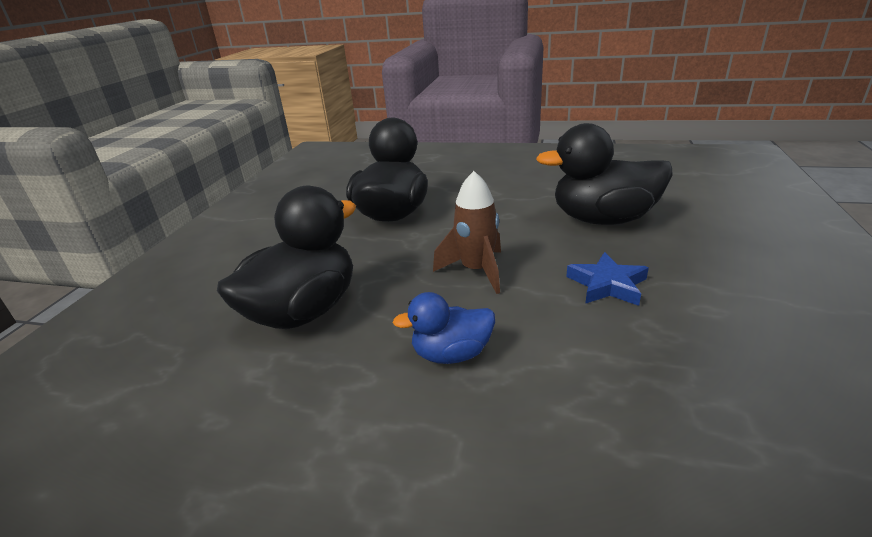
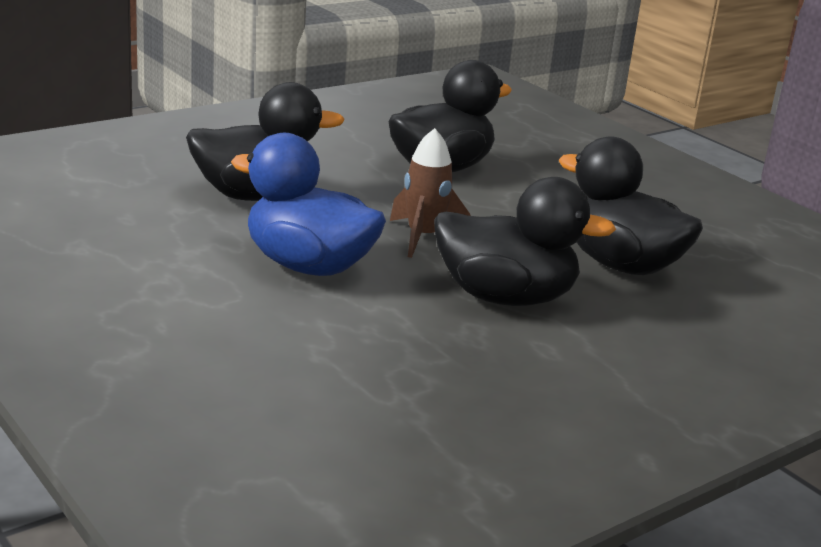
camera: 35 degrees right, 5 degrees down
blue duck [393,292,495,364] -> blue duck [231,133,386,276], size x1.86
blue star [566,252,649,306] -> black duck [434,177,616,306]

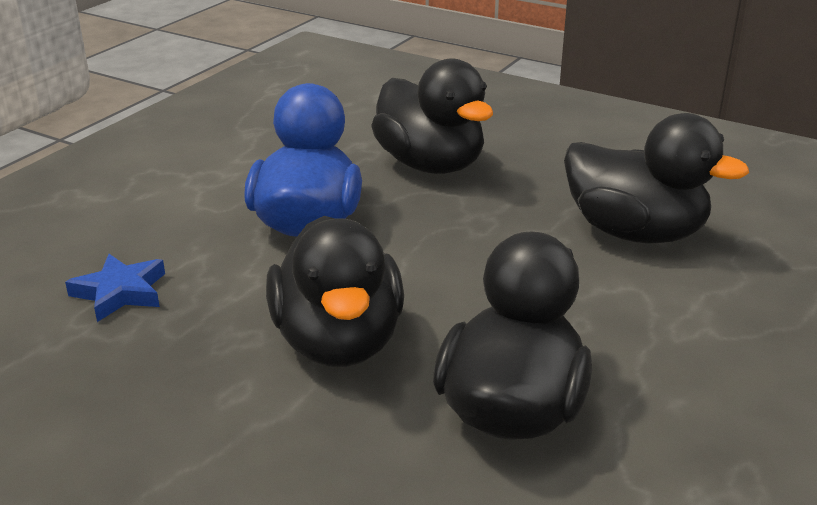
camera: 70 degrees right, 5 degrees up
brown rocket [390,128,471,258] -> none
none -> blue star [65,254,165,322]

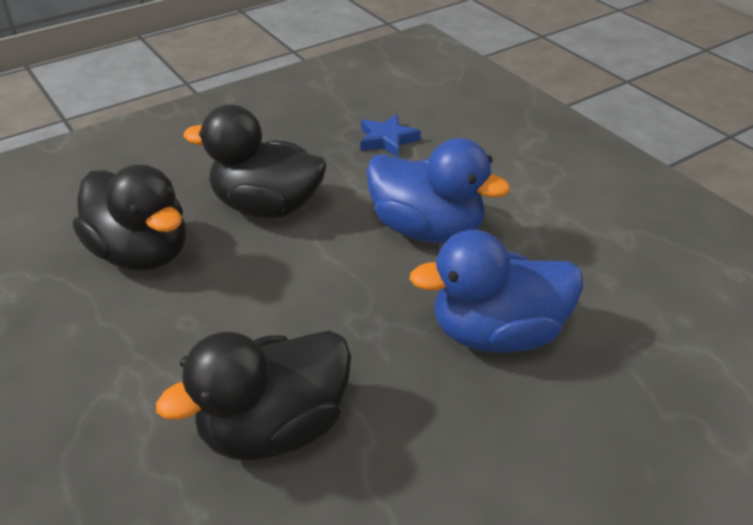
camera: 115 degrees right, 10 degrees up
black duck [371,58,493,174] -> blue duck [409,230,583,353]

